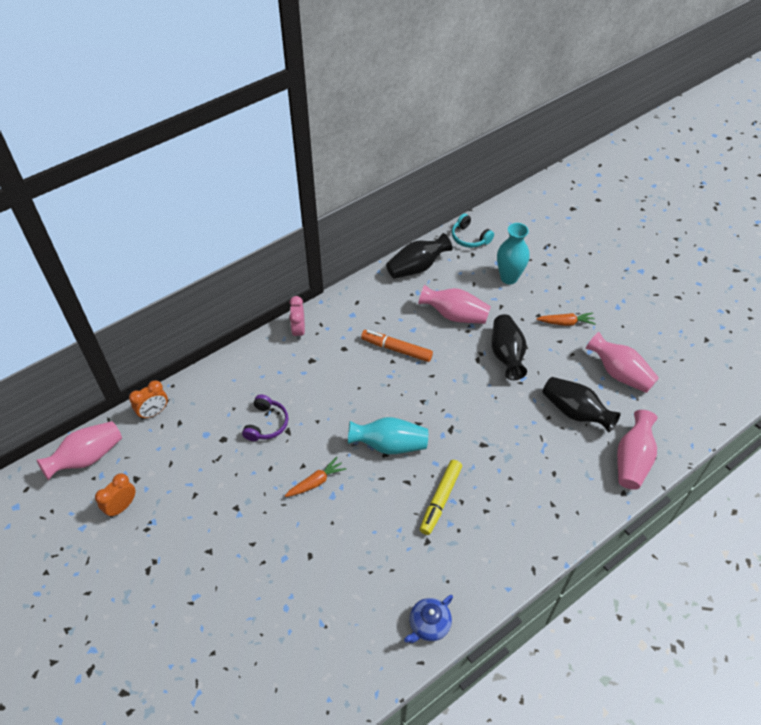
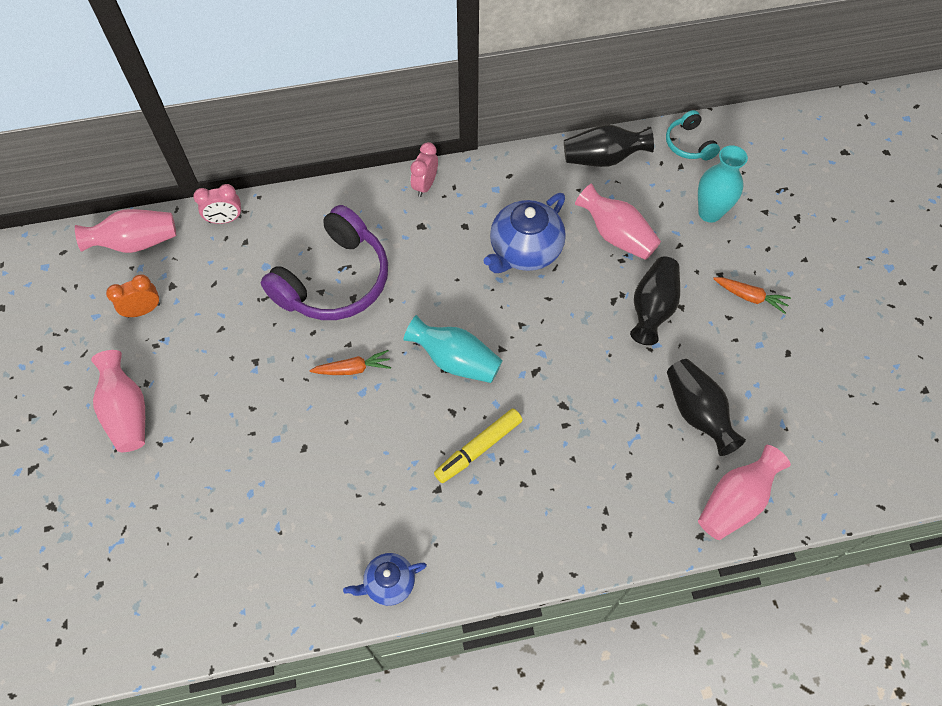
camera: 25 degrees right, 10 degrees up
orange clock [129,380,168,420] -> pink clock [193,184,242,224]
purple headphones [242,395,288,441] -> purple headphones [261,205,388,320], size x2.05
orange marker [361,330,433,362] -> blue teapot [484,193,566,273]
pink vase [586,332,659,393] -> pink vase moved to [91,350,145,452]

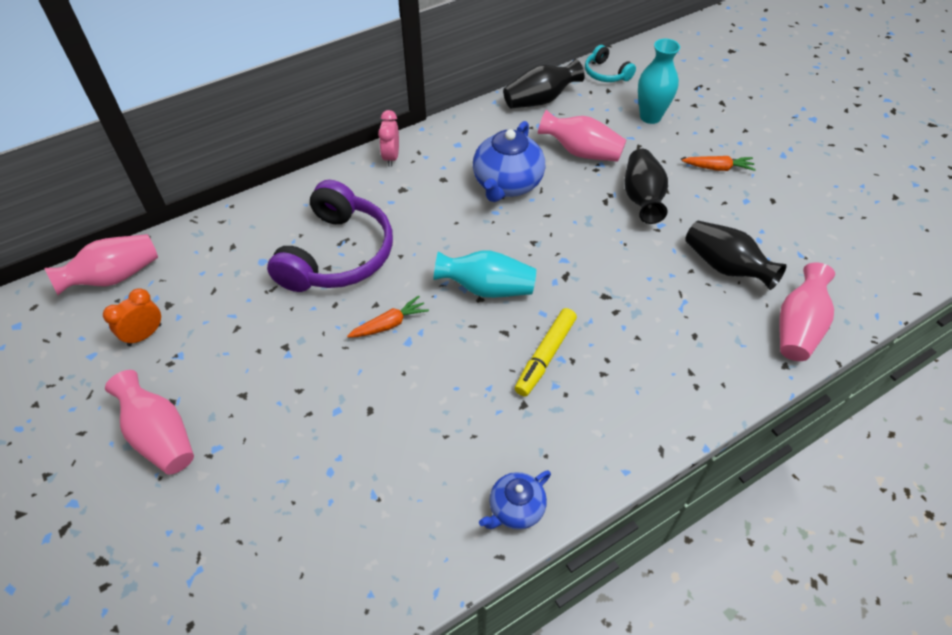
camera: 20 degrees left, 10 degrees down
pink clock [193,184,242,224] -> none

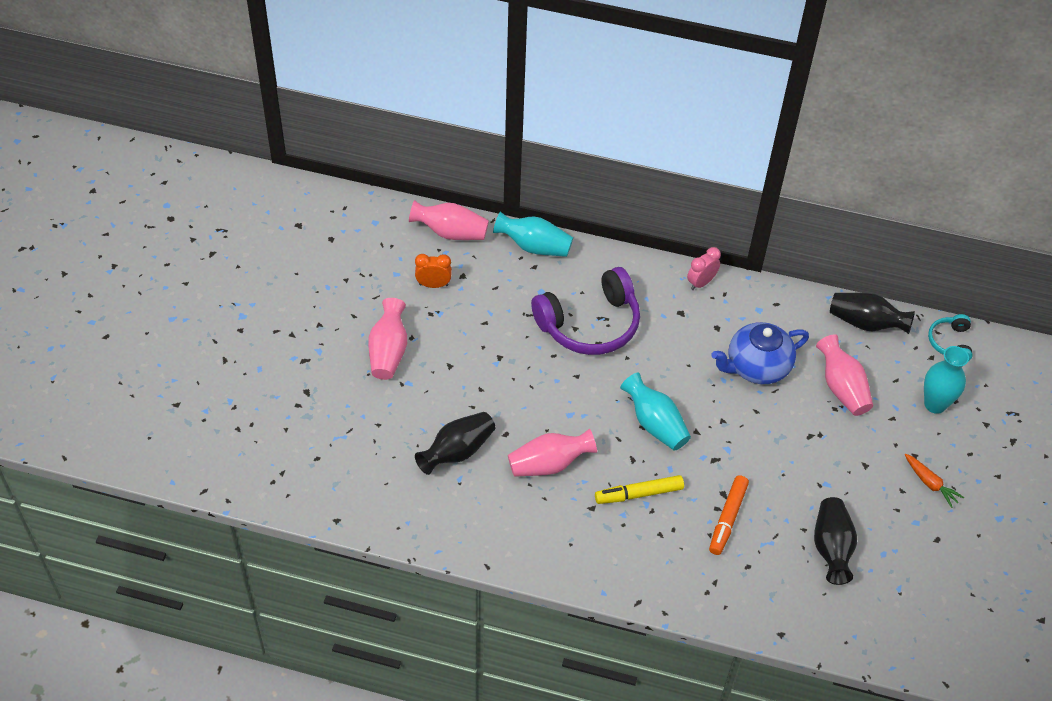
camera: 45 degrees right, 0 degrees up
orange carrot [347,296,429,338] -> none
blue teapot [479,470,551,530] -> none
black vase [625,149,668,224] -> black vase moved to [415,412,495,475]
pink vase [779,262,835,361] -> pink vase moved to [508,429,597,477]
none -> turquoise vase [493,212,573,257]
none -> orange marker [709,475,749,555]

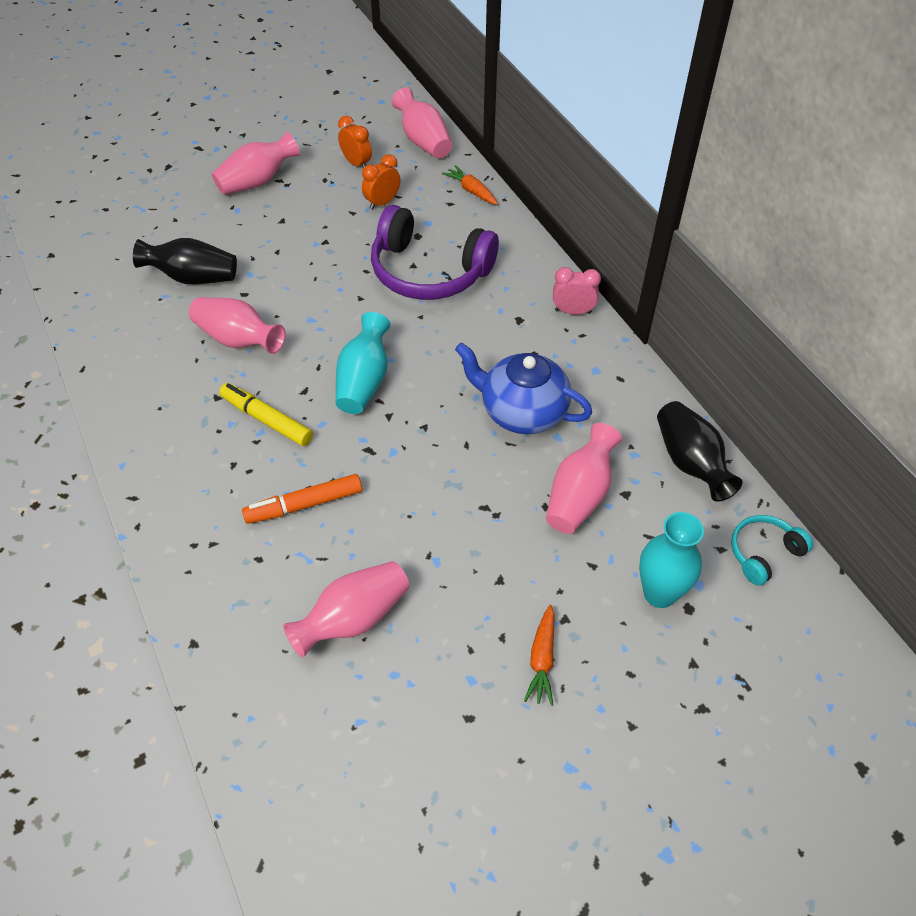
camera: 50 degrees right, 0 degrees up
turquoise vase [493,212,573,257] -> orange carrot [442,165,498,205]
black vase [814,497,857,585] -> pink vase [283,561,409,657]
none -> orange clock [362,154,400,210]

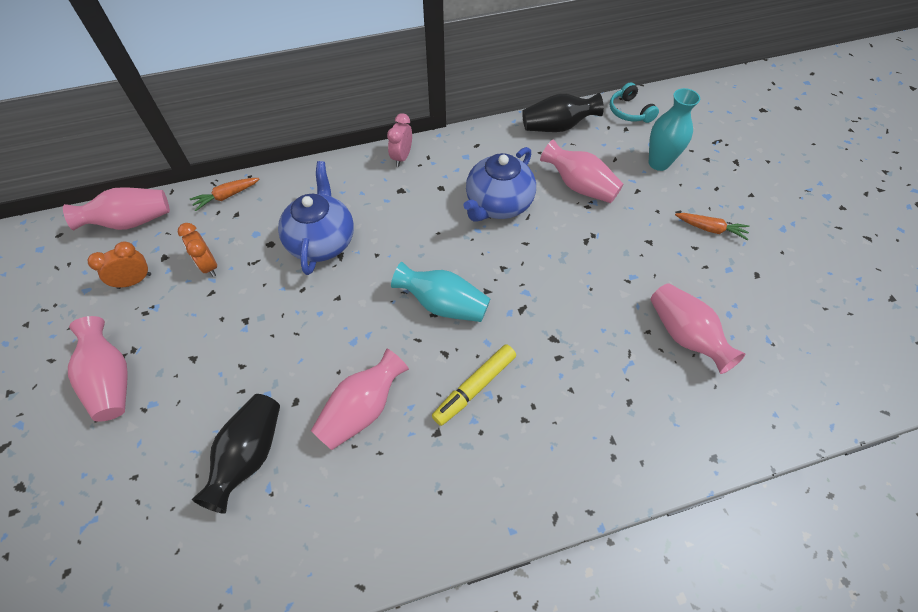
camera: 80 degrees left, 5 degrees up
orange marker [242,474,362,524] -> none
purple headphones [371,205,499,300] -> blue teapot [278,161,354,275]

